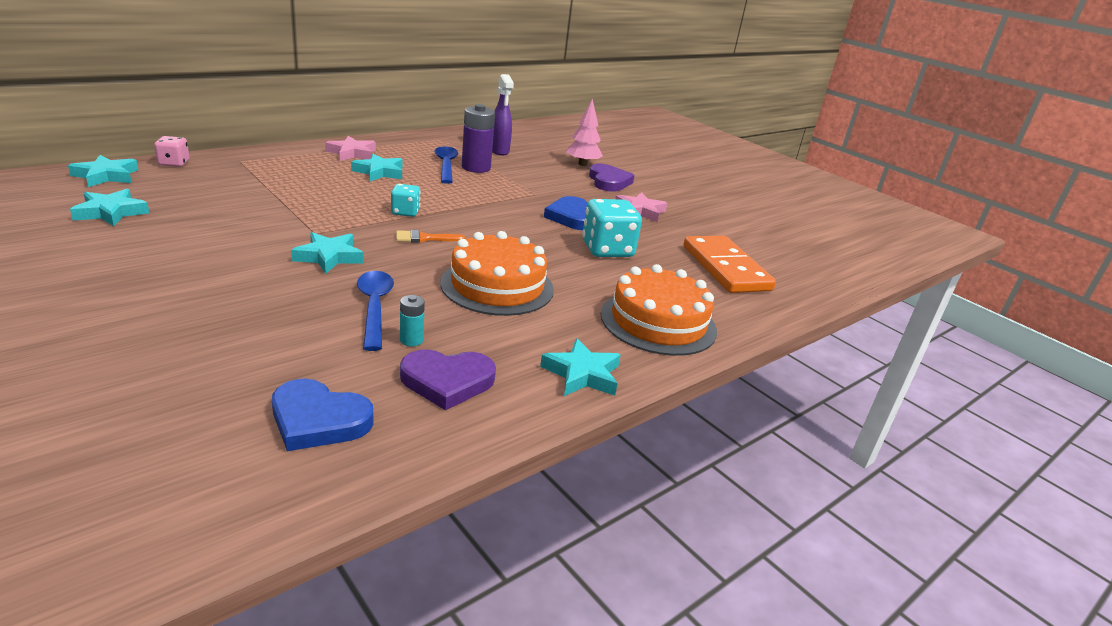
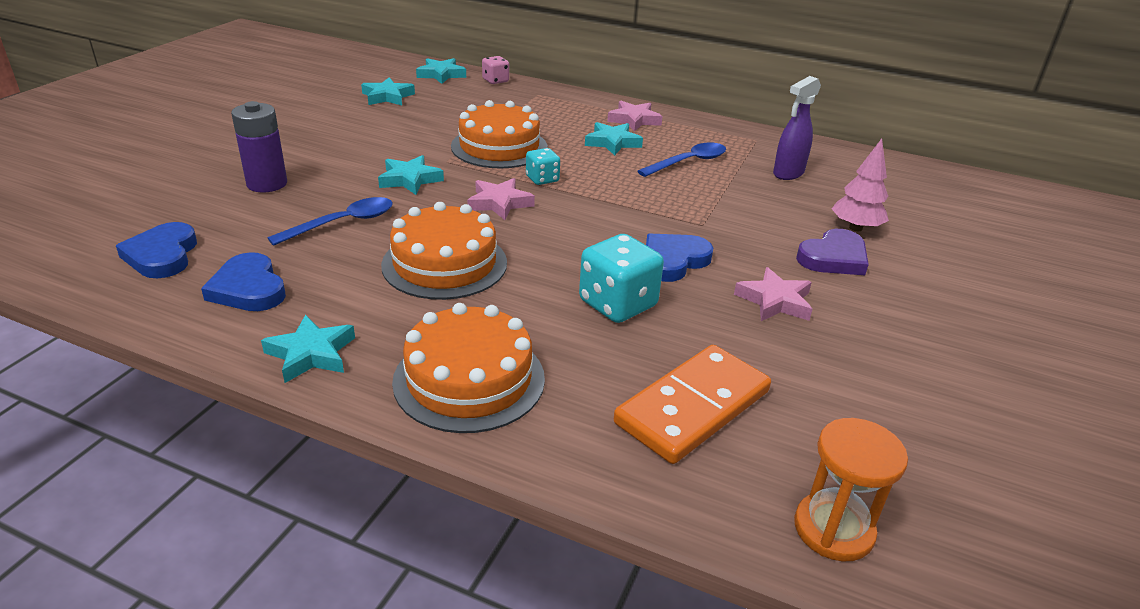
camera: 65 degrees right, 5 degrees up
orange brush [396,230,465,243] -> pink star [467,178,535,220]
turquoise battery [400,295,425,346] -> none
purple heart [400,349,496,410] -> blue heart [201,252,286,311]
purple battery [462,104,495,173] -> purple battery moved to [231,101,287,193]
none -> orange cake [451,100,548,168]
none -> orange hourglass [794,418,908,561]

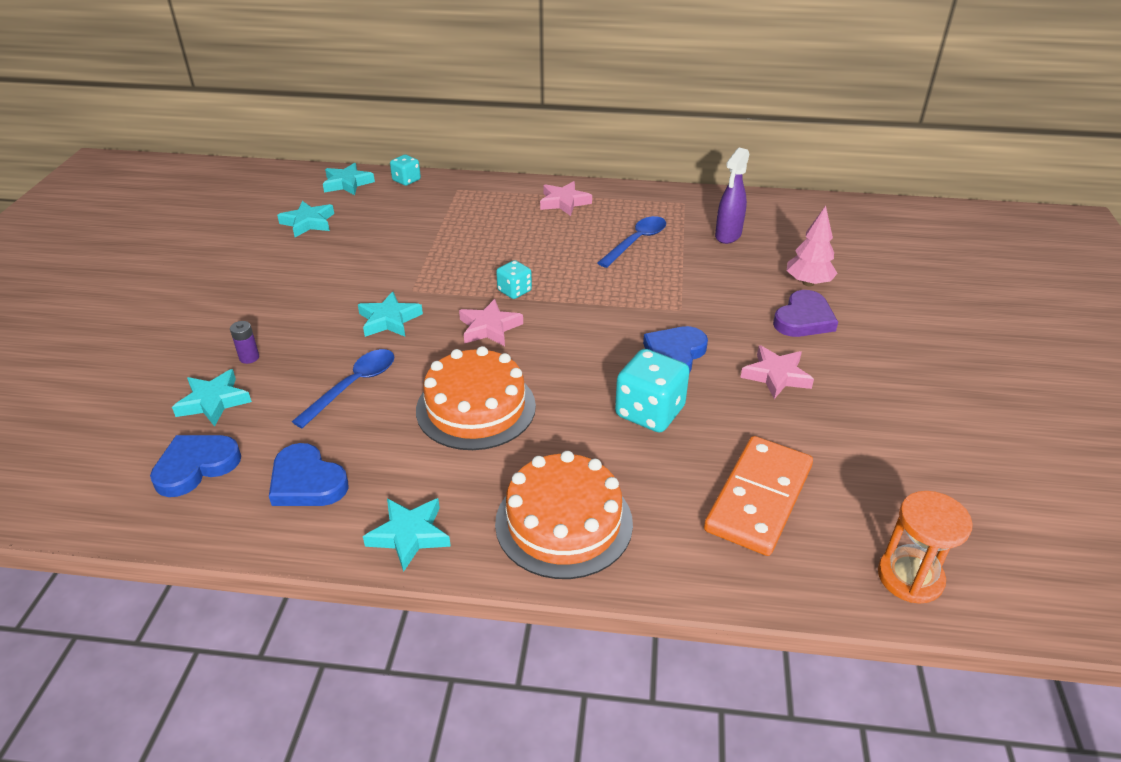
camera: 15 degrees left, 5 degrees up
blue heart [116,222,197,278] -> blue heart turned 75 degrees clockwise [150,435,241,497]
purple battery [231,101,287,193] -> purple battery [230,321,259,364], size x0.49
orange cake [451,100,548,168] -> none
pink dice [482,56,509,84] -> turquoise dice [390,155,421,186]
turquoise star [585,122,643,156] -> turquoise star moved to [172,369,252,427]

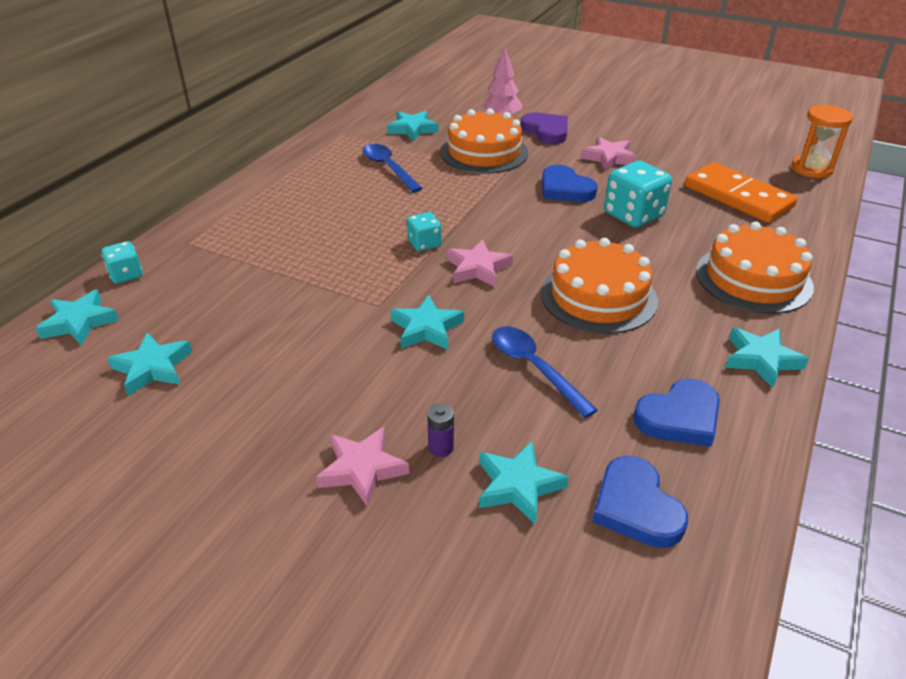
camera: 70 degrees left, 0 degrees up
pink star [540,181,592,216] -> pink star moved to [316,427,409,507]
purple spray bottle [715,148,750,244] -> turquoise star [387,111,439,142]
none -> orange cake [440,108,528,174]

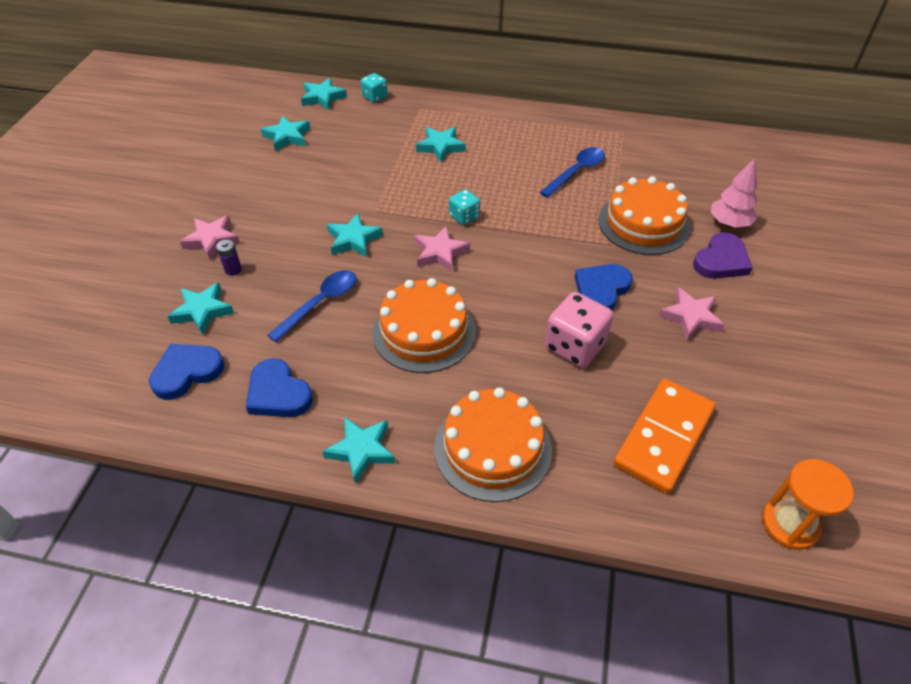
camera: 75 degrees right, 10 degrees up
turquoise star [387,111,439,142] -> turquoise star moved to [416,127,466,162]
turquoise dice [604,161,672,228] -> pink dice [545,292,614,368]

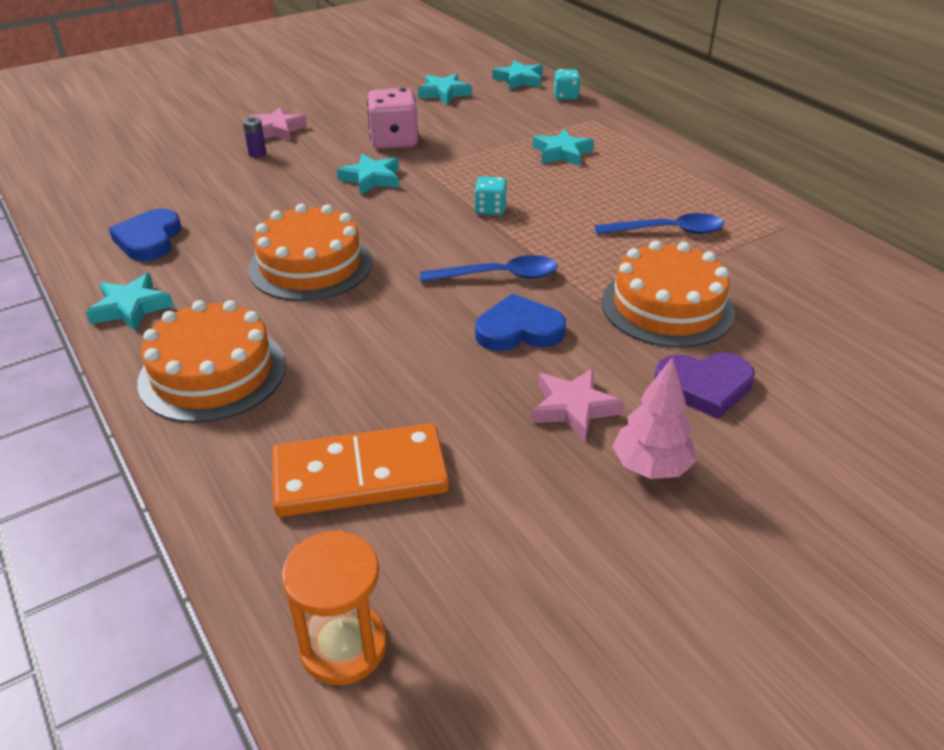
camera: 45 degrees right, 10 degrees down
blue heart [149,344,225,400] -> none
turquoise star [168,282,234,335] -> none
blue spoon [267,270,356,342] -> blue spoon moved to [420,255,558,282]
pink star [414,226,470,272] -> none
pink dice [545,292,614,368] -> pink dice moved to [367,88,419,149]
pink tree [711,158,757,228] -> pink tree moved to [612,357,696,479]

